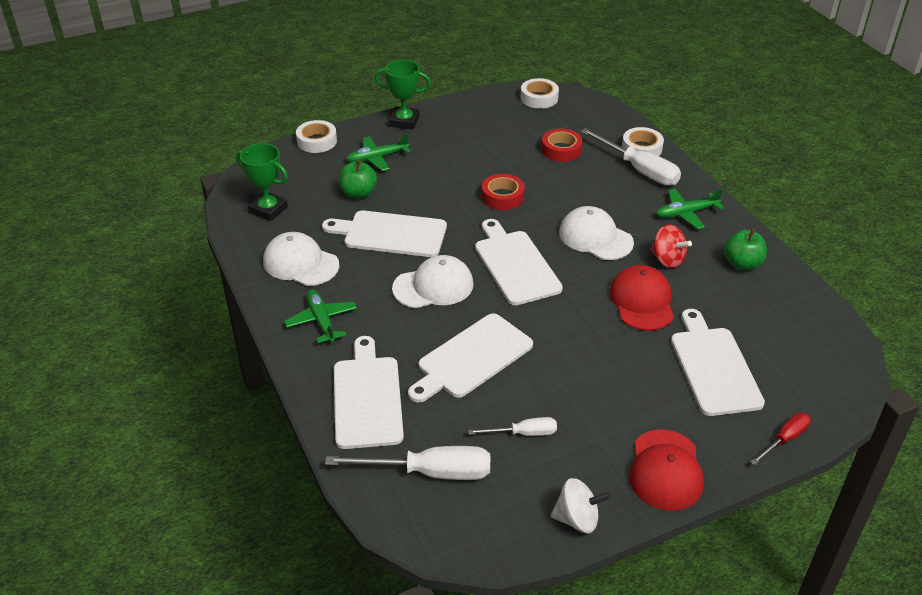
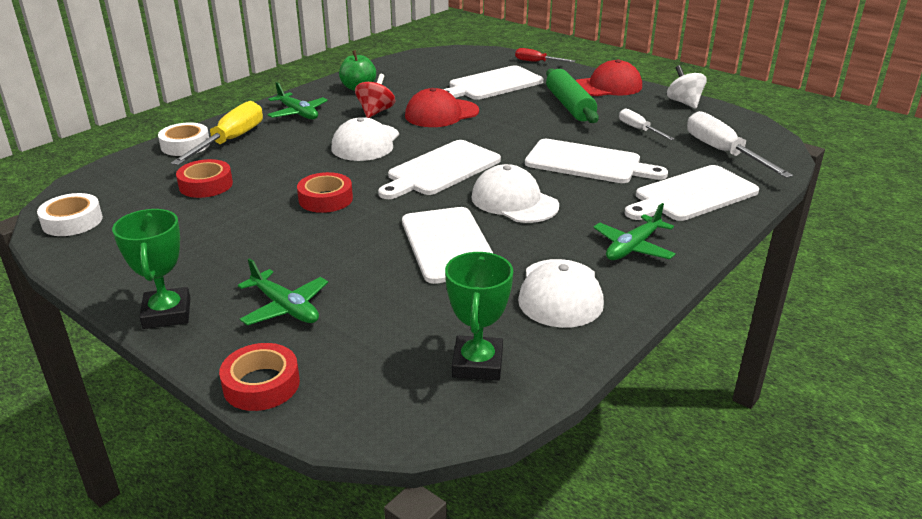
camera: 115 degrees left, 10 degrees down
white tape [296,120,337,153] -> red tape [219,343,300,411]
green apple [338,160,377,199] -> none
white screwdriver [581,128,681,186] -> yellow screwdriver [171,101,263,165]
none -> green rolling pin [546,68,599,123]

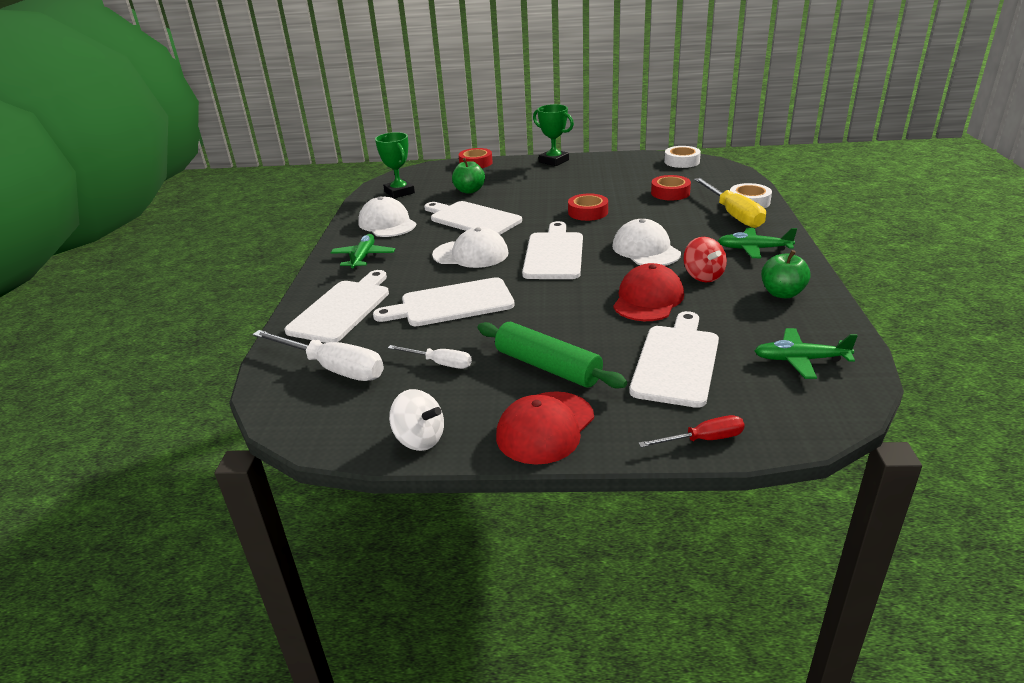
camera: 145 degrees right, 0 degrees up
green plane [238,258,328,325] -> green plane moved to [754,328,858,379]
none -> green apple [452,158,485,194]

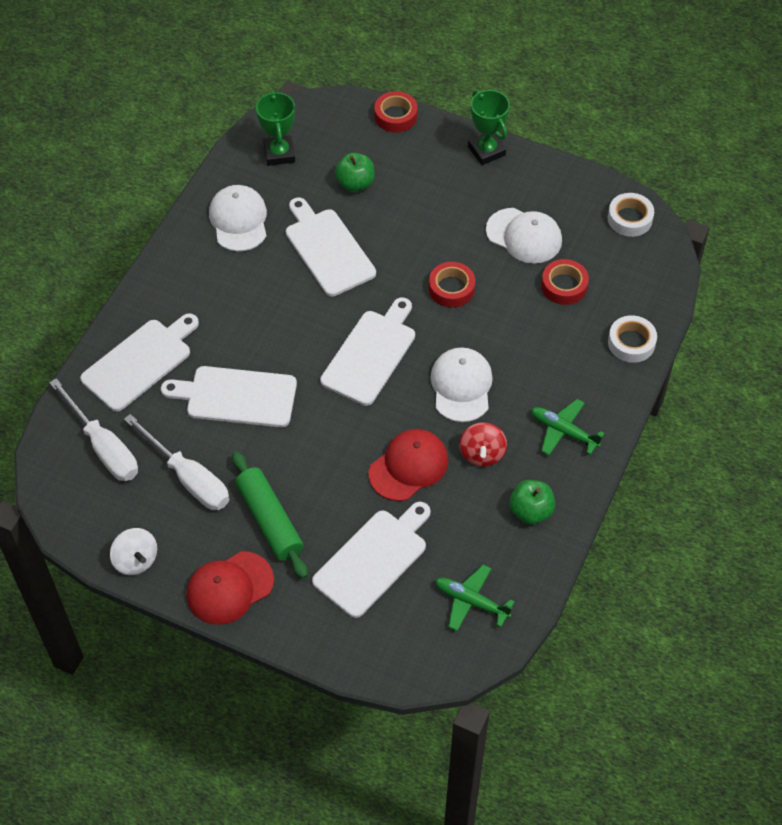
camera: 20 degrees right, 25 degrees up
green plane [330,234,395,270] -> none
white screwdriver [388,345,472,369] -> white screwdriver [124,414,229,510], size x1.79
white cap [432,227,508,268] -> white cap moved to [486,208,562,264]
red screwdriver [638,415,745,447] -> none
yellow screwdriver [694,178,766,228] -> none

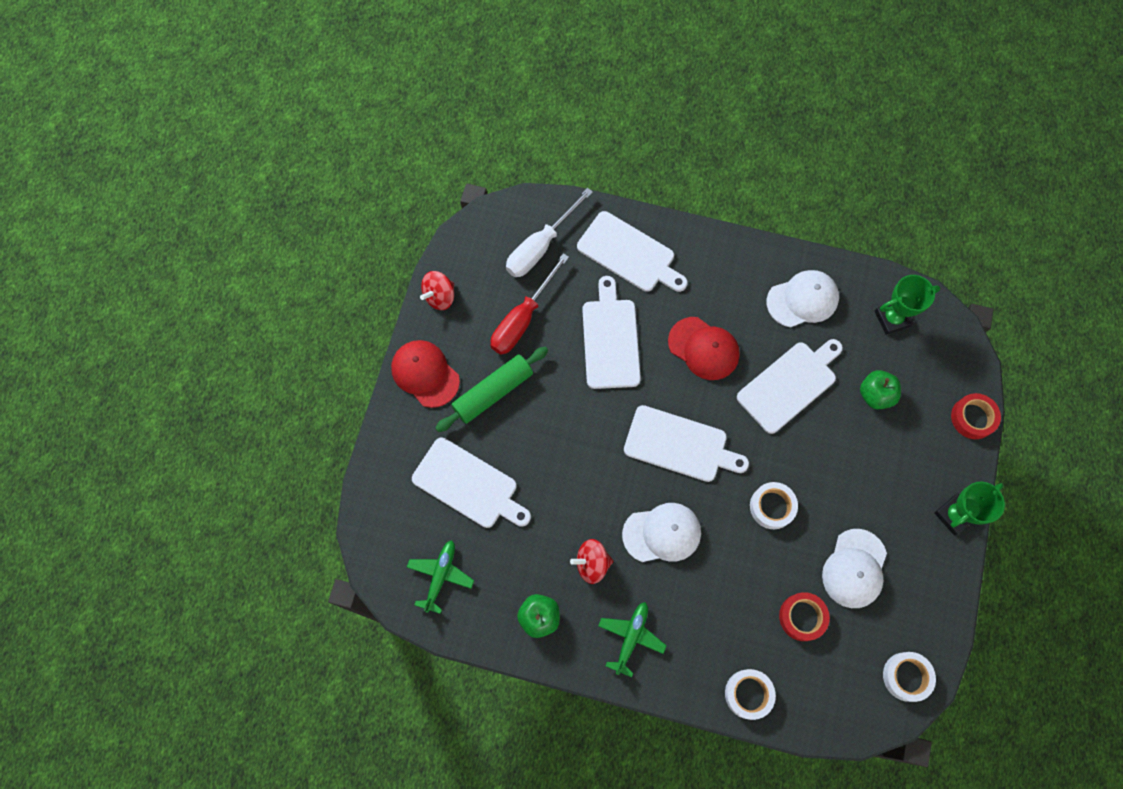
camera: 80 degrees right, 15 degrees up
white spinning top [110,528,157,575] -> red spinning top [420,271,454,310]
white screwdriver [124,414,229,510] -> red screwdriver [491,253,569,355]
red cap [368,429,449,501] -> red cap moved to [668,317,740,380]
red tape [429,262,475,307] -> white tape [750,482,798,529]

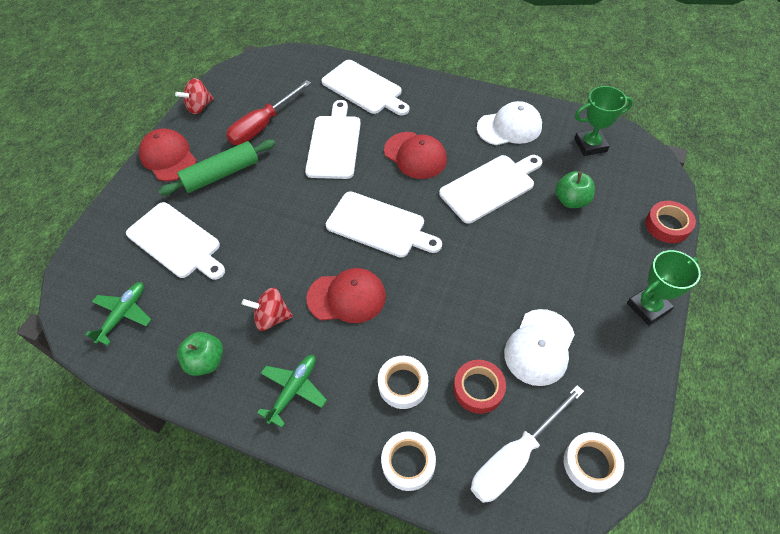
camera: 10 degrees right, 15 degrees down
white screwdriver [506,188,593,277] -> white screwdriver moved to [471,385,584,503]
white cap [622,503,701,562] -> red cap [306,268,386,323]
white tape [750,482,798,529] -> white tape moved to [378,356,428,409]

